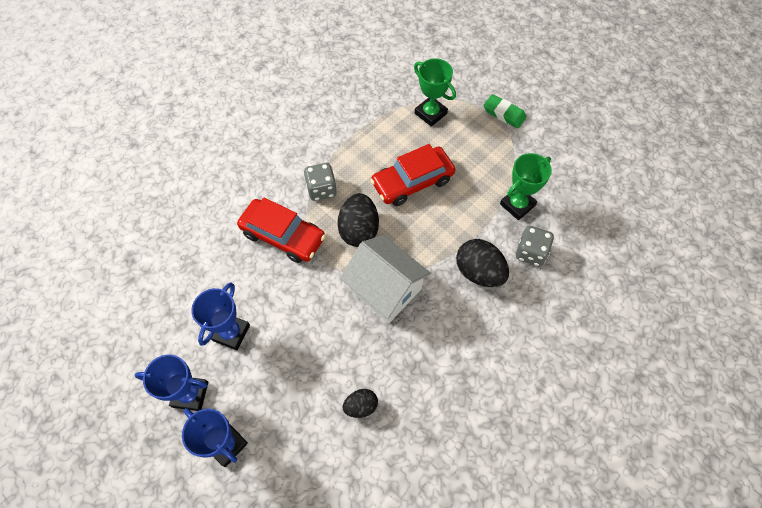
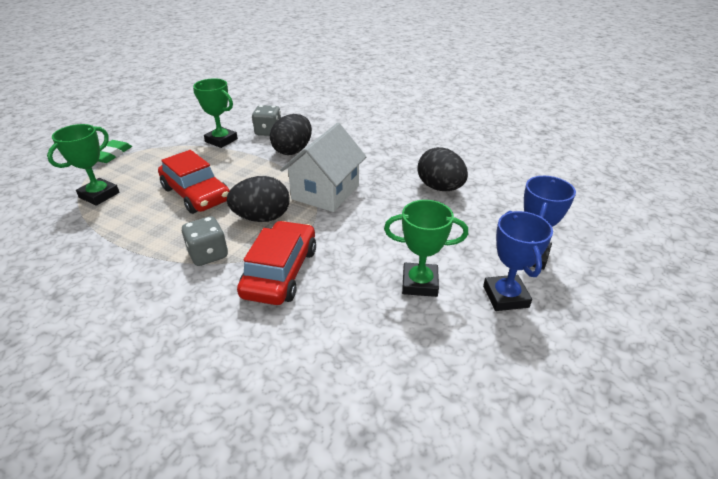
camera: 105 degrees left, 25 degrees down
blue trophy [191,282,250,350] -> green trophy [384,200,468,297]
black egg [343,389,378,418] -> black egg [418,147,468,191], size x1.74

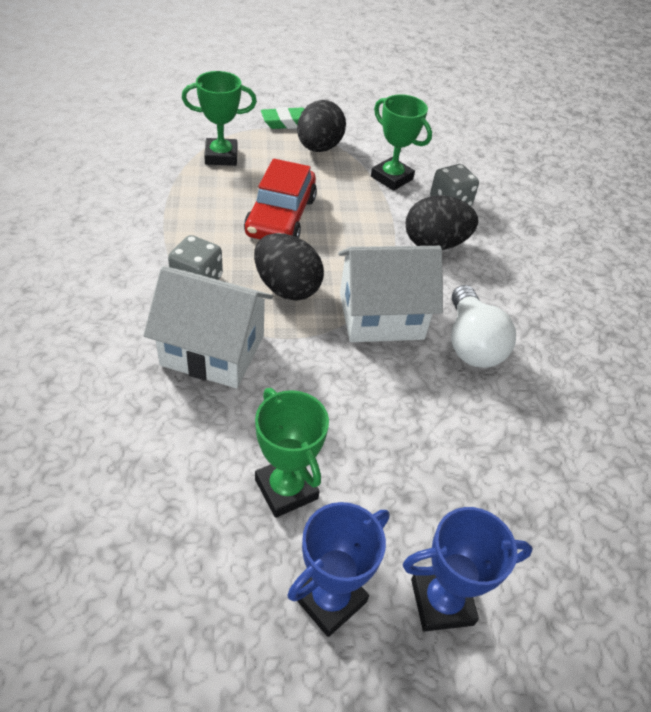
camera: 50 degrees right, 10 degrees up
green trophy [193,79,238,148] -> green trophy turned 45 degrees counterclockwise [371,94,432,191]
red car [237,221,316,305] -> white house [144,266,273,388]
black egg [418,147,468,191] -> black egg moved to [297,100,346,152]
none -> white light bulb [451,285,516,368]

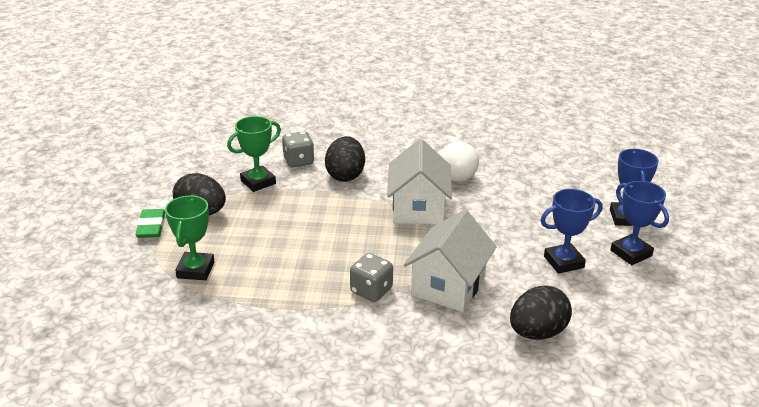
camera: 75 degrees left, 15 degrees down
red car [244,159,317,239] -> none
black egg [254,233,324,301] -> black egg moved to [510,285,572,340]
green trophy [255,388,329,518] -> blue trophy [540,189,603,274]

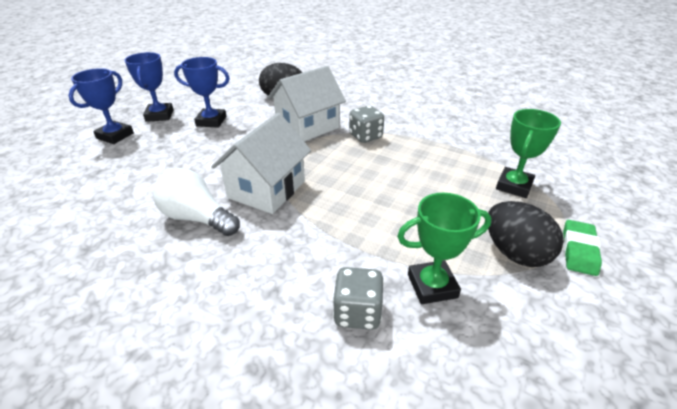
camera: 155 degrees left, 5 degrees up
black egg [325,136,365,182] -> none

